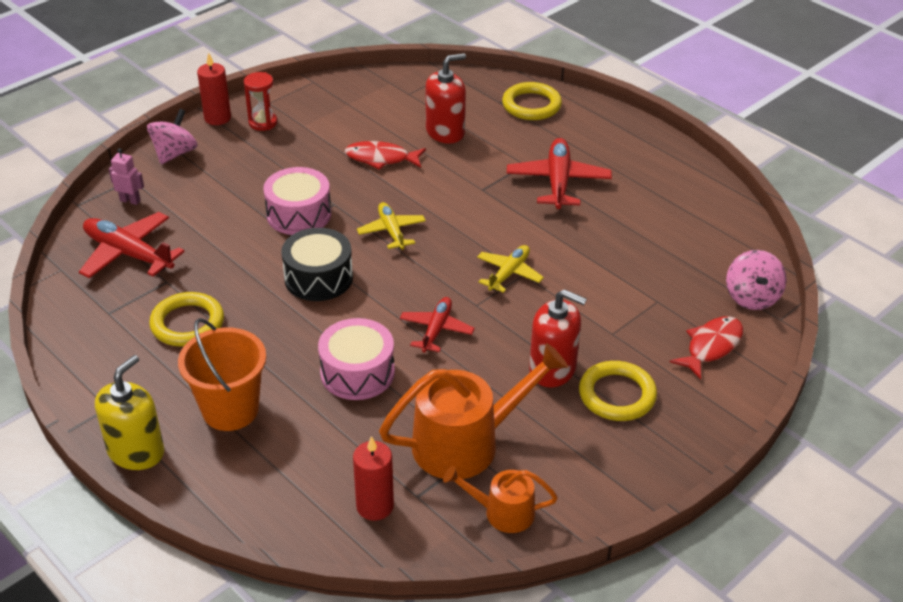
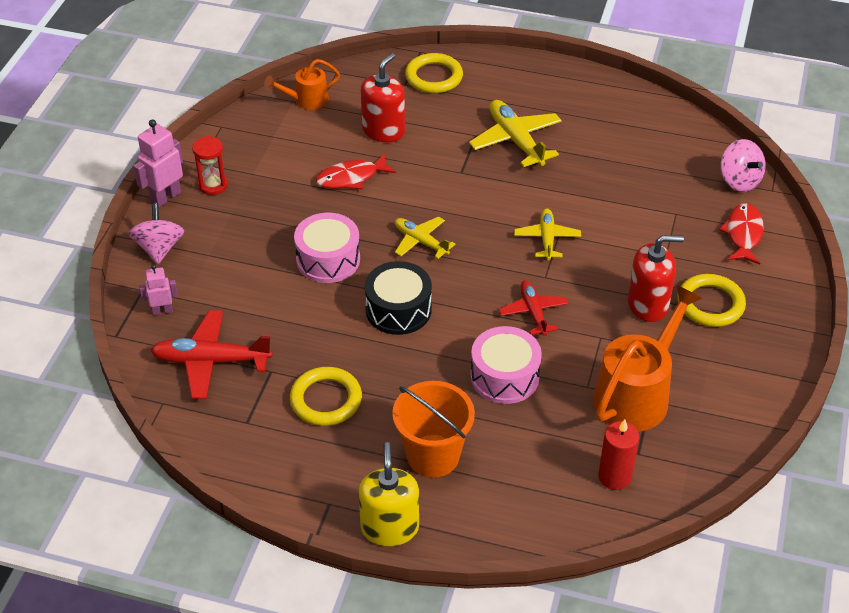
camera: 30 degrees left, 5 degrees up
red candle [197,52,231,125] -> pink robot [133,119,183,207]
orange watering can [443,466,558,533] -> orange watering can moved to [264,59,340,110]
red plane [507,138,612,209] -> yellow plane [469,100,562,167]

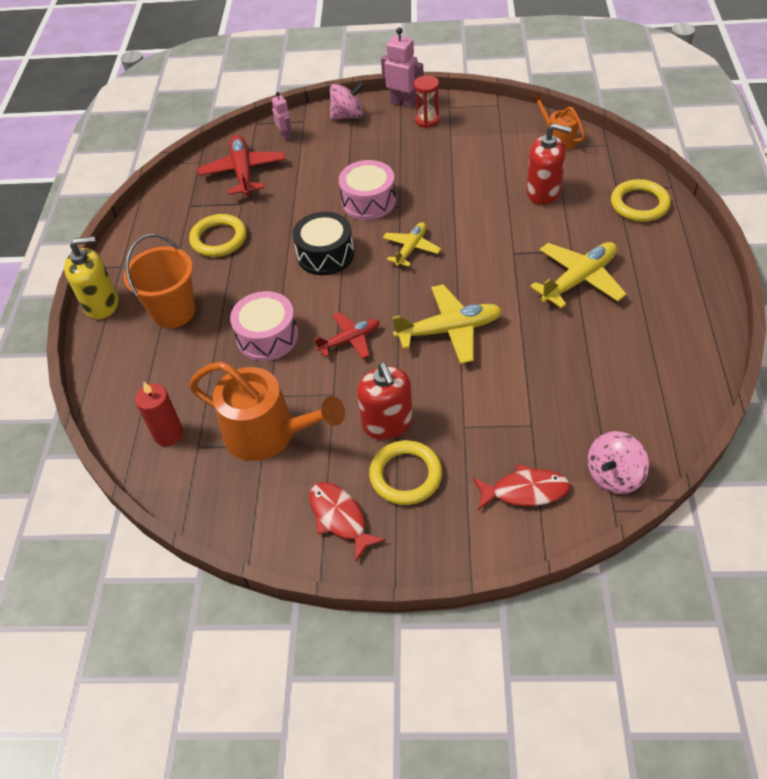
camera: 80 degrees right, 5 degrees up
red fish [316,153,396,189] -> red fish moved to [309,482,386,562]
yellow plane [514,209,581,260] -> yellow plane [392,284,502,364], size x1.58

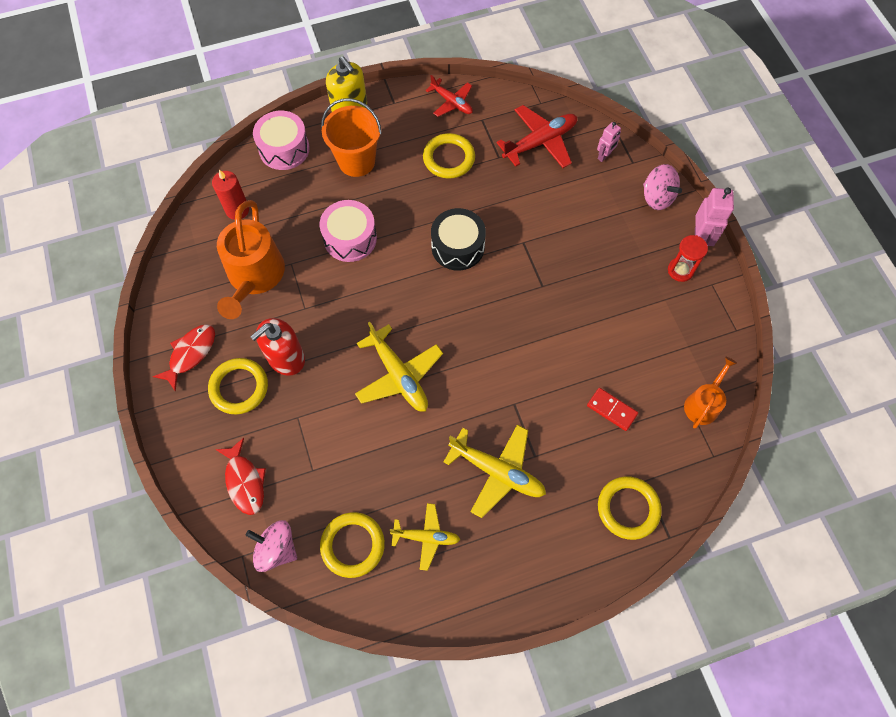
camera: 65 degrees right, 15 degrees up
red plane [313,312,380,359] -> red plane moved to [426,75,473,117]
pink drum [339,160,396,220] -> pink drum moved to [253,111,310,170]
yellow plane [383,222,441,267] -> yellow plane moved to [389,503,460,571]
red soap dispenser [526,123,572,205] -> red domino [587,388,638,431]
none -> yellow ring [320,512,385,578]

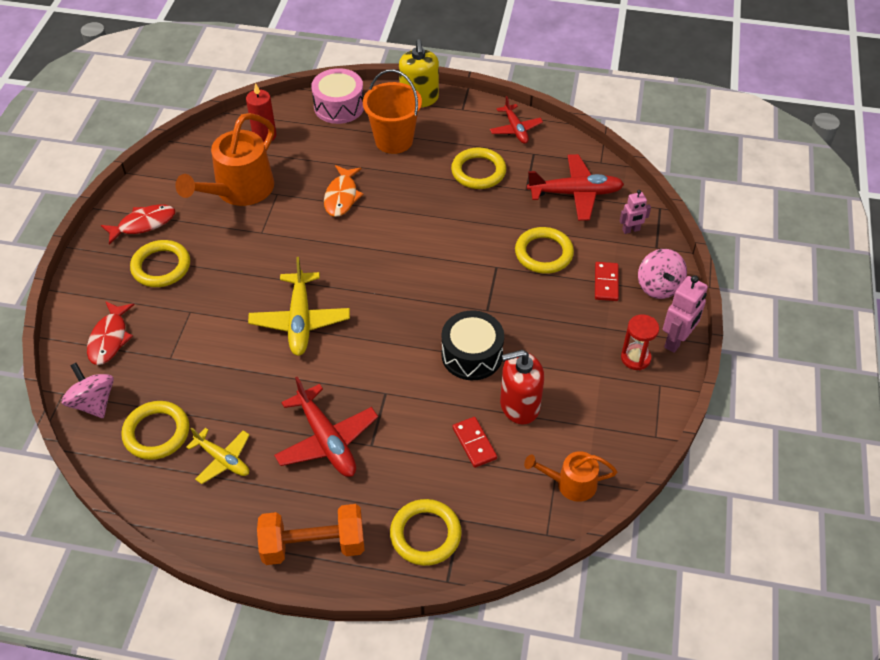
camera: 30 degrees right, 15 degrees down
red soap dispenser [250,318,305,376] -> red soap dispenser moved to [500,350,544,424]
pink drum [320,200,377,262] -> orange fish [324,165,364,217]
black drum [431,208,486,271] -> black drum moved to [441,310,504,380]
yellow plane [444,425,546,518] -> red plane [274,376,378,477]
orange watering can [684,357,737,429] -> orange watering can turned 150 degrees counterclockwise [524,451,617,502]
none -> orange dumbbell [257,504,365,565]
none -> yellow ring [515,227,574,274]
none -> red domino [595,262,619,301]

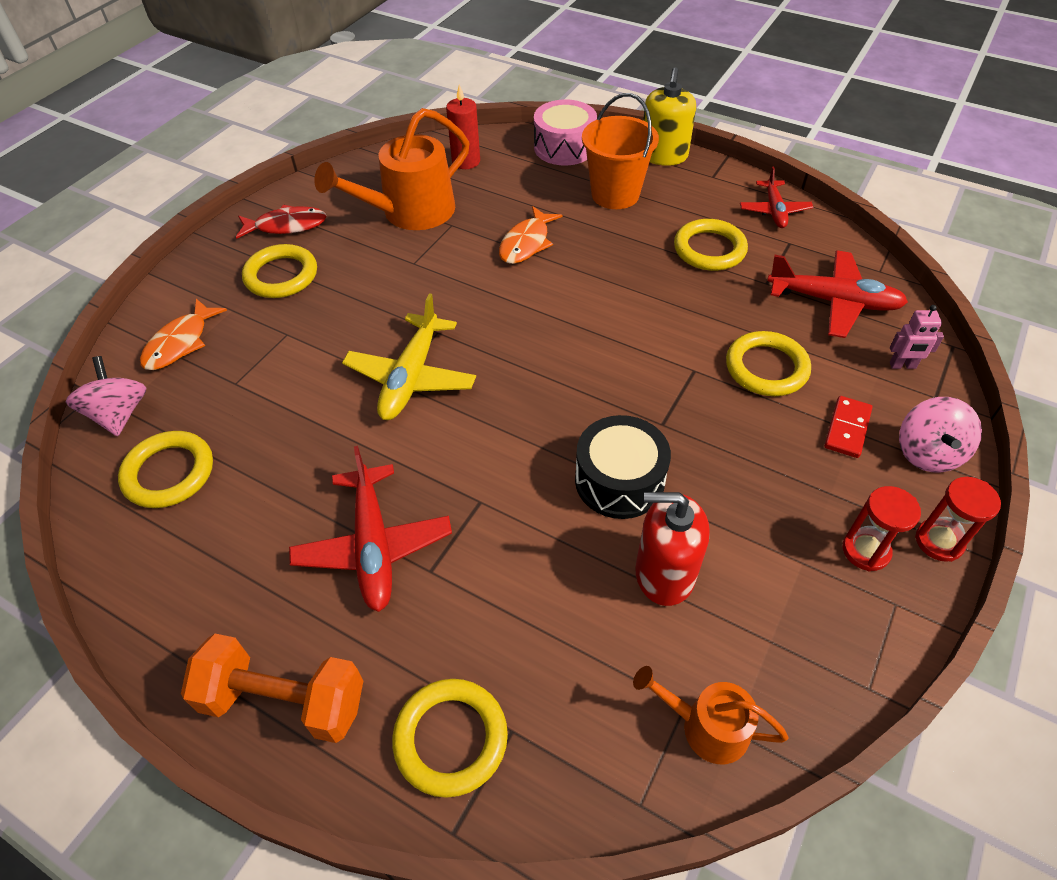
camera: 20 degrees right, 0 degrees up
red fish [87,301,135,365] -> orange fish [140,299,227,370]
yellow plane [186,428,250,484] -> none
red domino [453,417,497,468] -> none
pink robot [663,275,708,353] -> red hourglass [915,477,1001,562]

